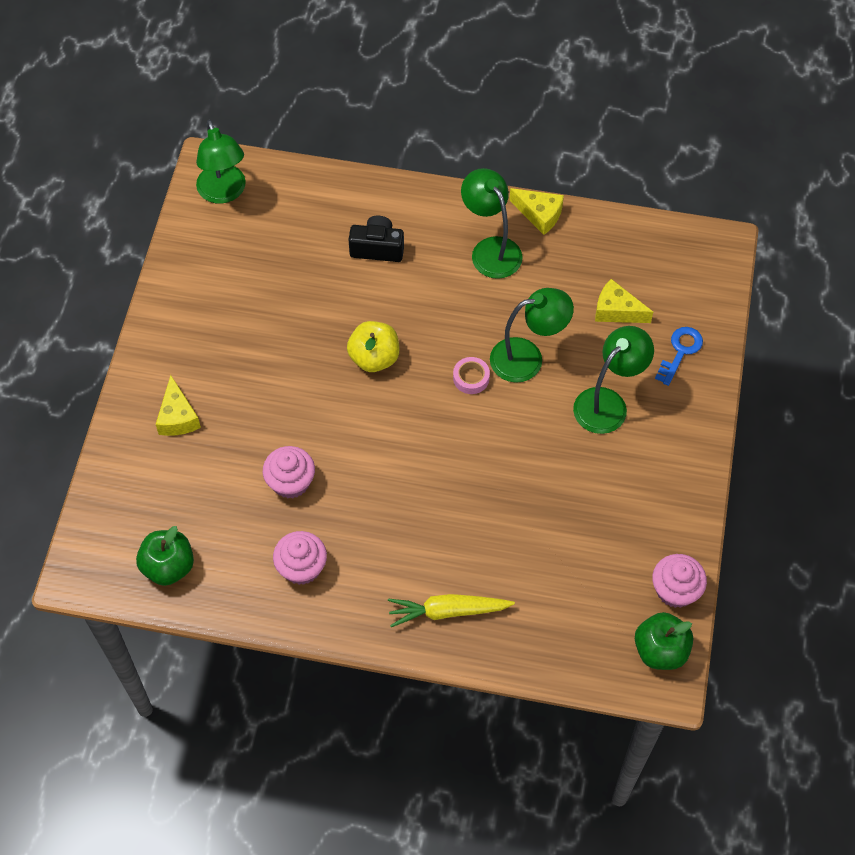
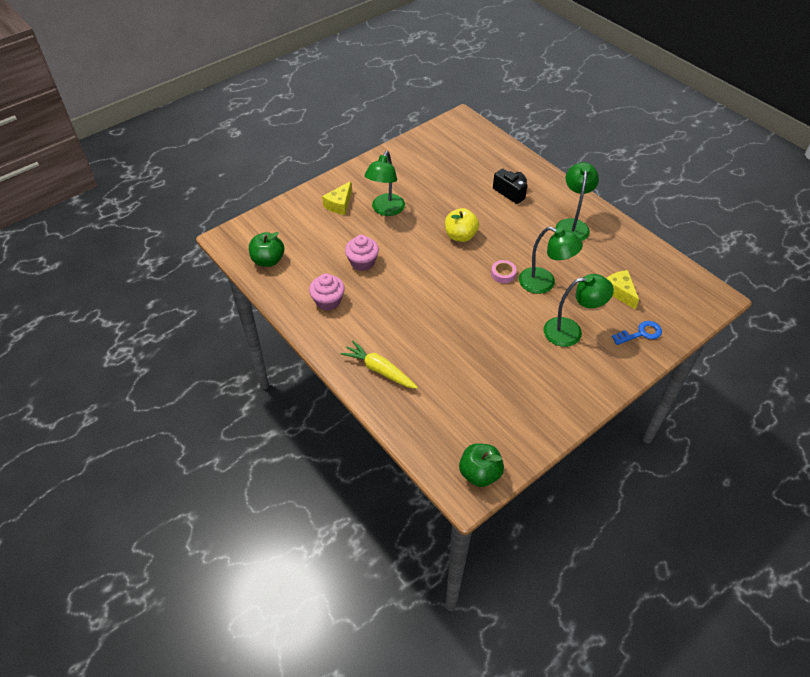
camera: 40 degrees right, 10 degrees down
green lamp [196,120,246,204] -> green lamp moved to [365,151,405,216]
yellow cheese [509,188,564,235] -> none
pink cupcake [652,554,707,608] -> none

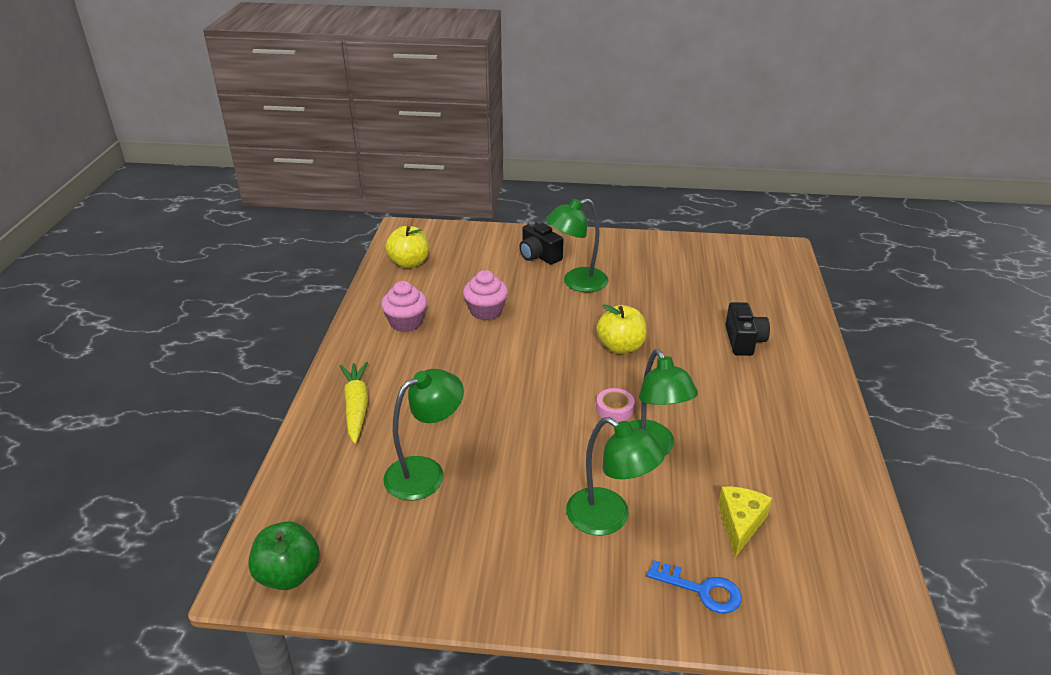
camera: 45 degrees right, 15 degrees down
green apple [249,232,284,267] -> yellow apple [385,226,429,268]
yellow cheese [322,181,352,215] -> black camera [519,221,564,265]
green lamp [556,162,599,241] -> green lamp moved to [383,369,464,501]

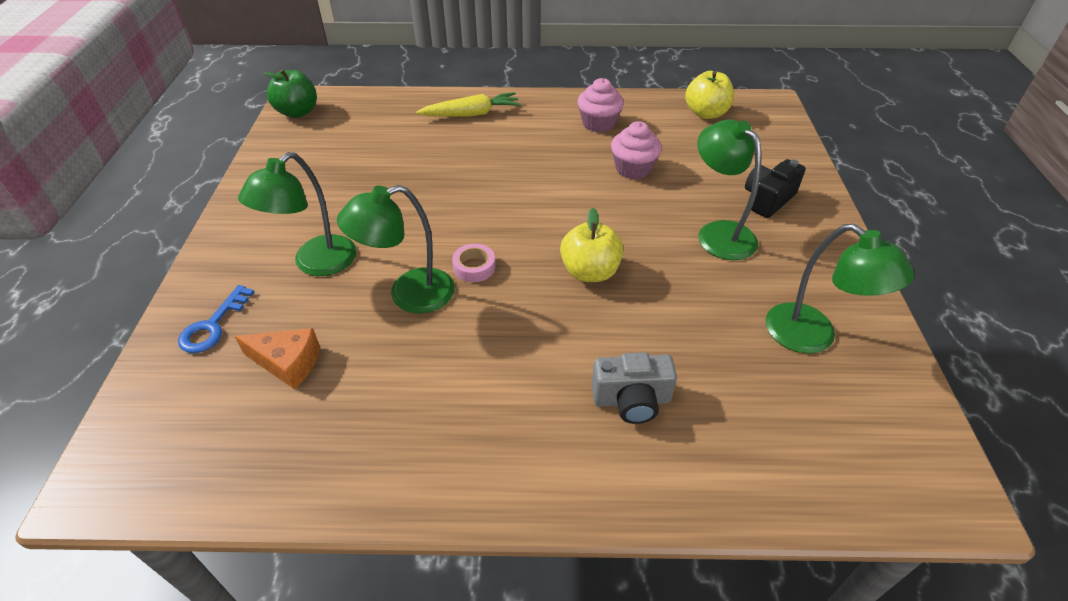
camera: 85 degrees right, 10 degrees up
green lamp [383,369,464,501] -> green lamp moved to [766,224,915,354]
yellow cheese [718,486,772,557] -> orange cheese [234,328,320,389]
black camera [725,302,770,356] -> grey camera [592,352,677,424]

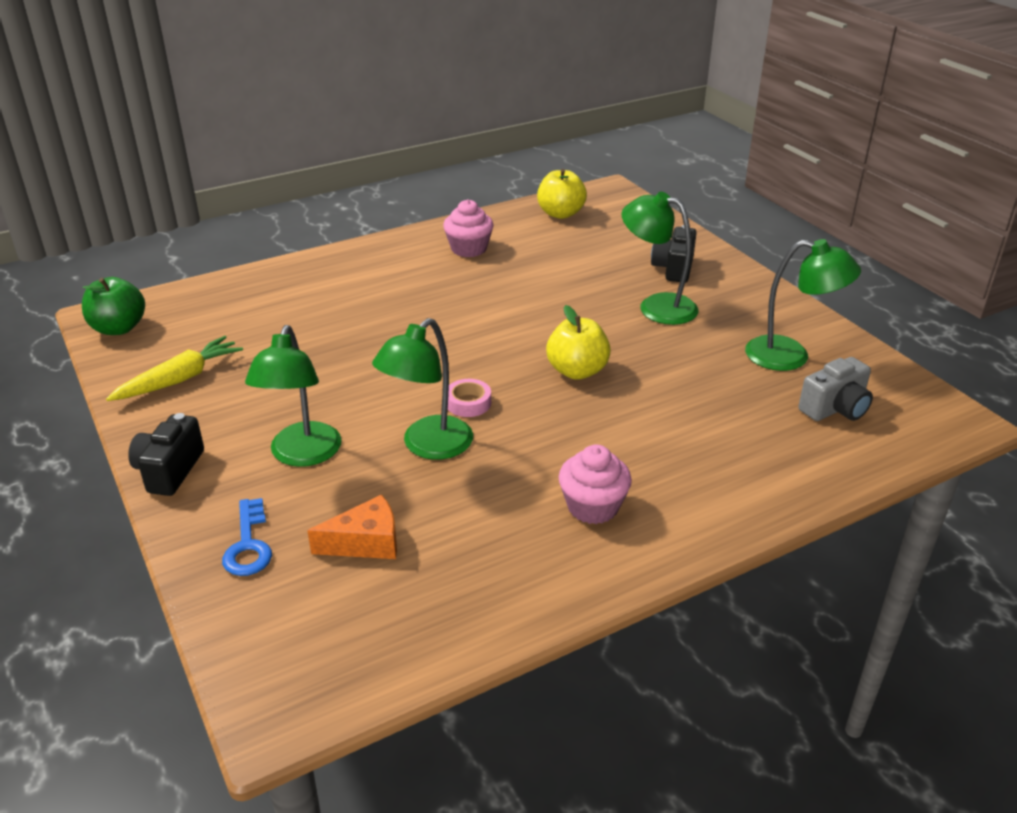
camera: 30 degrees left, 10 degrees down
yellow carrot [416,92,521,117] -> yellow carrot moved to [106,336,243,401]
grey camera [592,352,677,424] -> grey camera moved to [798,357,873,421]
pink cupcake [611,121,662,179] -> pink cupcake moved to [559,445,632,524]
none -> black camera [128,413,204,496]

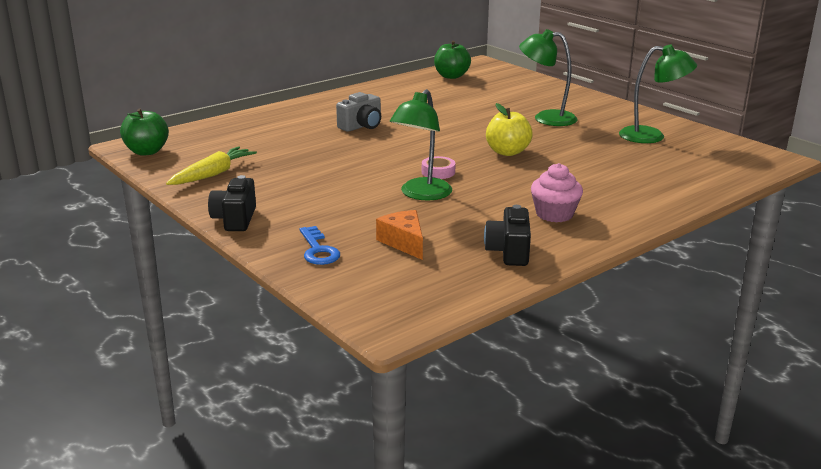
camera: 10 degrees left, 10 degrees down
green lamp [245,325,342,467] -> none
orange cheese [307,495,397,559] -> orange cheese turned 90 degrees counterclockwise [376,210,423,260]
pink cupcake [443,200,493,257] -> none
yellow apple [537,169,587,219] -> green apple [434,41,471,79]
black camera [651,225,697,282] -> black camera moved to [484,205,531,266]
grey camera [798,357,873,421] -> grey camera moved to [336,92,381,132]

